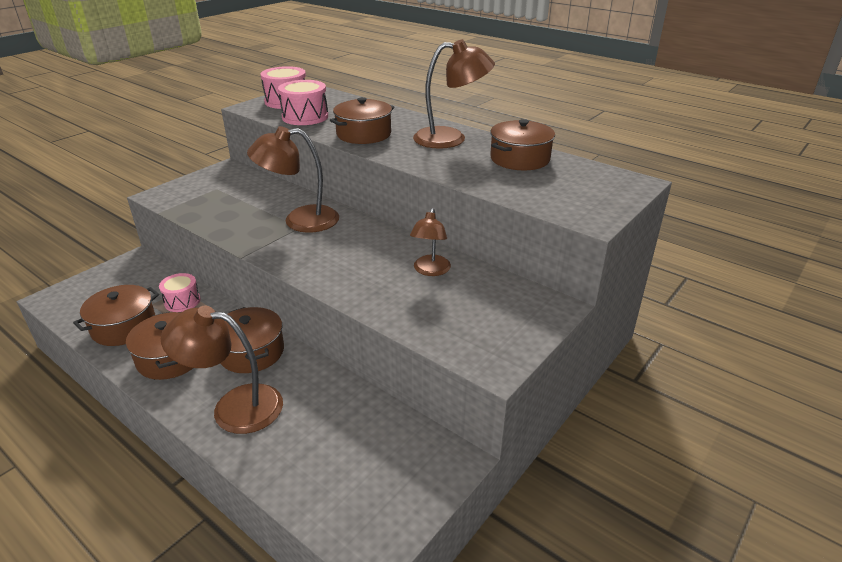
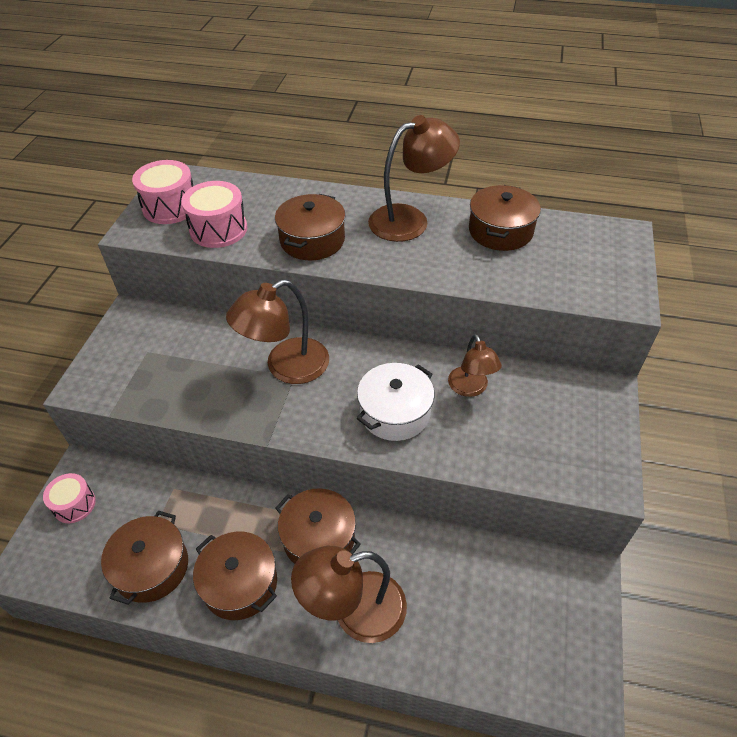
camera: 25 degrees left, 15 degrees up
pink drum [159,273,200,312] -> pink drum moved to [43,473,96,523]
none -> white pot [356,363,434,441]

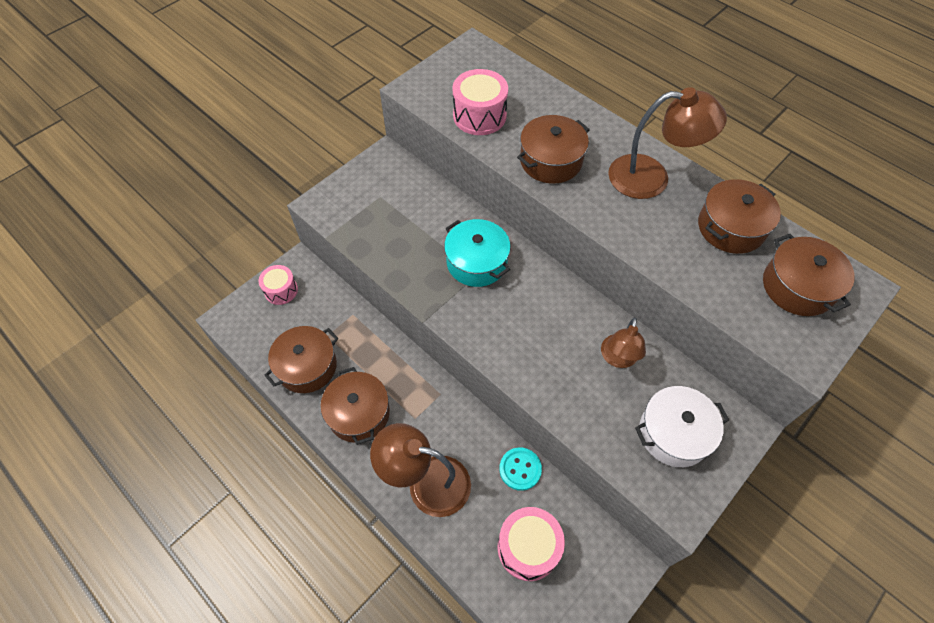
camera: 30 degrees right, 10 degrees up
pink drum [132,160,193,224] -> pink drum moved to [498,507,565,581]
brown lamp [226,279,329,384] -> turquoise pot [444,219,511,287]
brown pot [276,488,361,564] -> brown pot moved to [763,234,855,316]
white pot [356,363,434,441] -> white pot moved to [635,386,729,467]
none -> turquoise button [499,447,542,491]

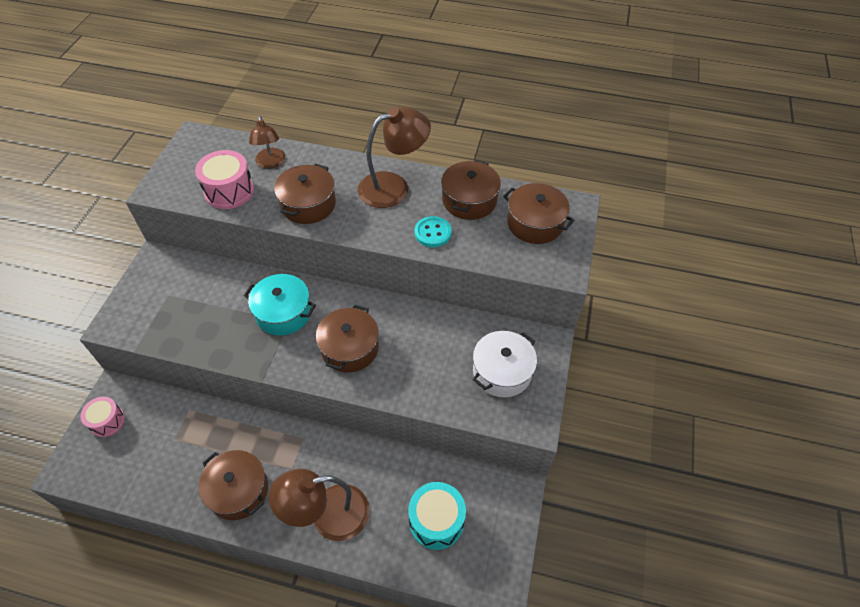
camera: 30 degrees left, 5 degrees down
brown pot [264,326,338,393] -> brown pot moved to [316,305,379,373]
pink drum [498,507,565,581] -> turquoise drum [408,482,466,550]
turquoise button [499,447,542,491] -> turquoise button moved to [415,216,452,247]
brown lamp [601,318,646,368] -> brown lamp moved to [249,116,286,169]

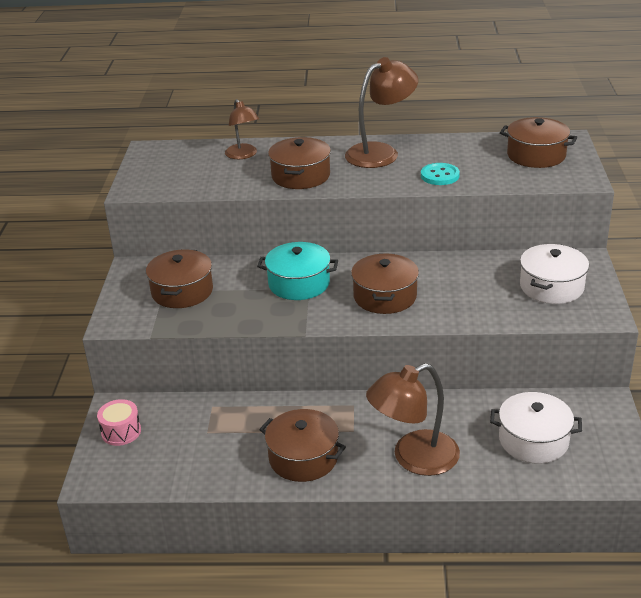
camera: 10 degrees left, 20 degrees down
pink drum [195,150,254,209] -> none
turquoise drum [408,482,466,550] -> white pot [490,392,582,464]
brown pot [441,160,501,220] -> brown pot moved to [146,249,213,308]

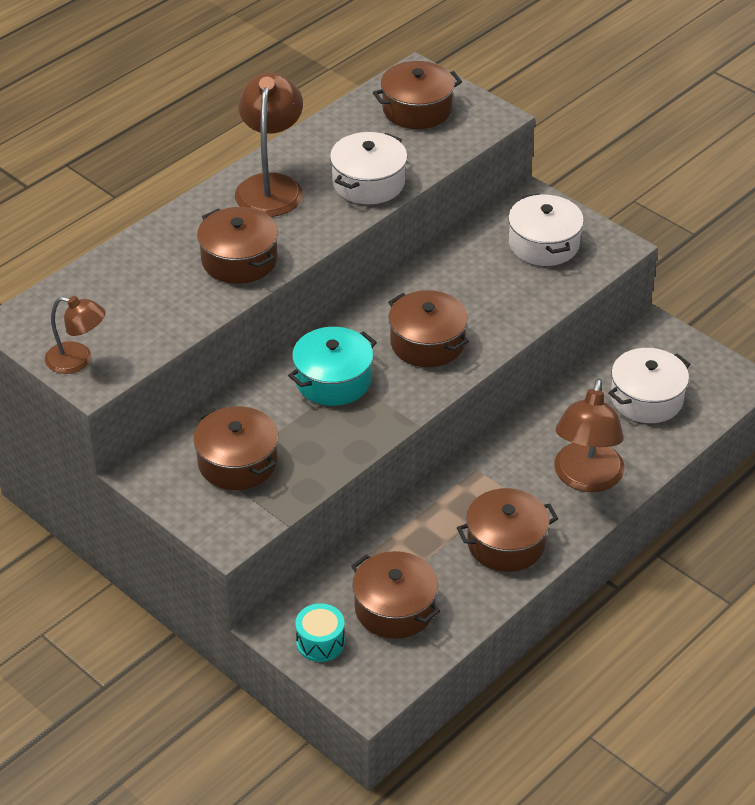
camera: 50 degrees left, 10 degrees up
pink drum [97,399,141,446] -> turquoise drum [296,603,345,662]
brown lamp [225,99,259,159] -> brown lamp moved to [45,296,106,374]
turquoise button [421,163,460,185] -> white pot [330,132,407,204]
none -> brown pot [351,551,440,639]

